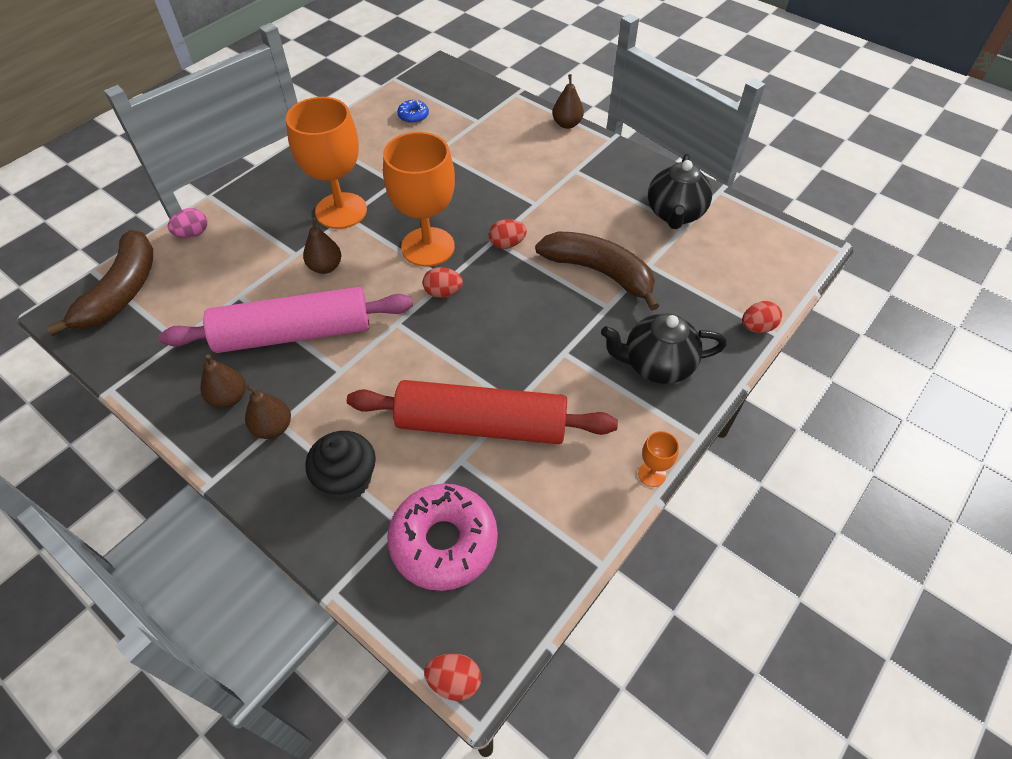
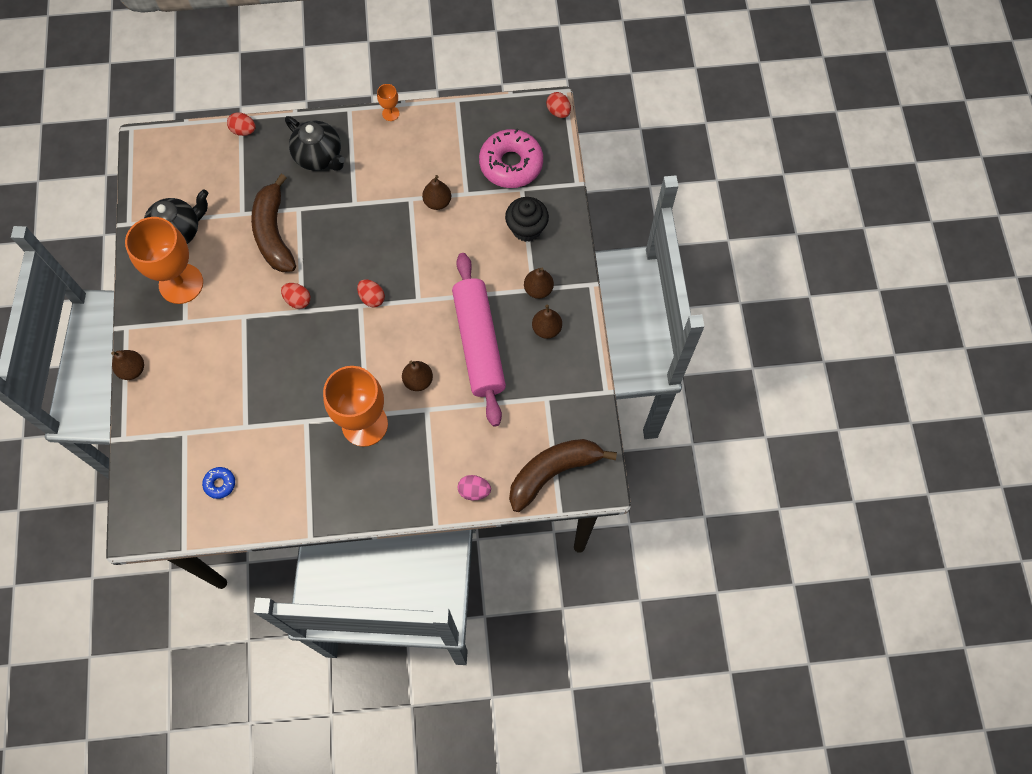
camera: 135 degrees left, 15 degrees up
pink rolling pin [159,287,413,353] -> pink rolling pin turned 45 degrees clockwise [452,253,506,427]
red rolling pin [347,380,618,444] -> brown pear [422,175,451,210]
orange goblet [383,132,455,267] -> orange goblet moved to [125,217,203,304]

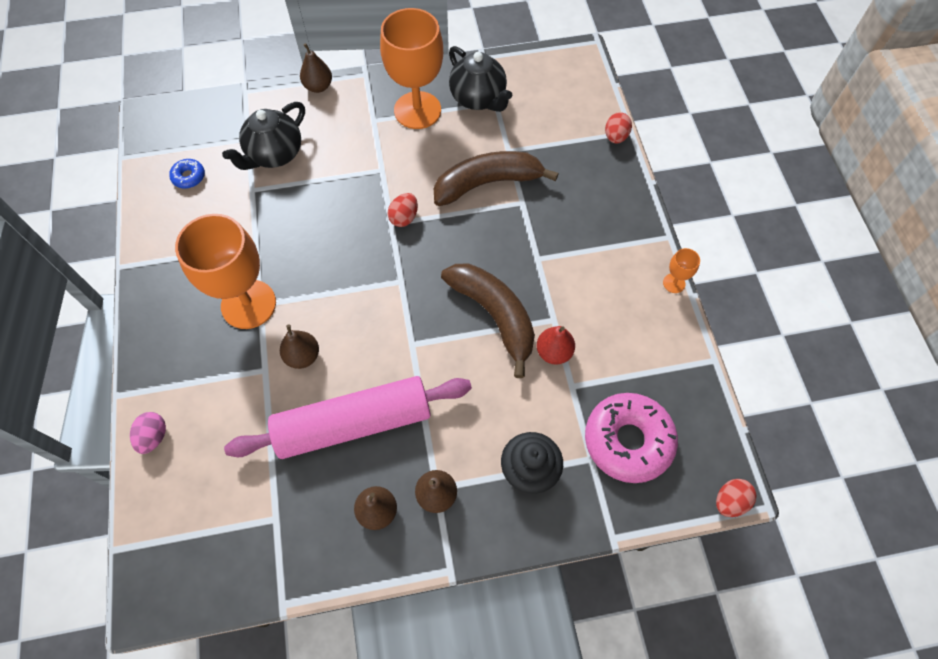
camera: 85 degrees right, 5 degrees down
black teapot [285,116,345,171] -> black teapot moved to [222,102,305,170]
red egg [357,279,385,307] -> none
brown pear [422,175,451,210] -> red pear [537,326,575,365]
brown banana [509,439,617,512] -> brown banana moved to [441,263,535,378]

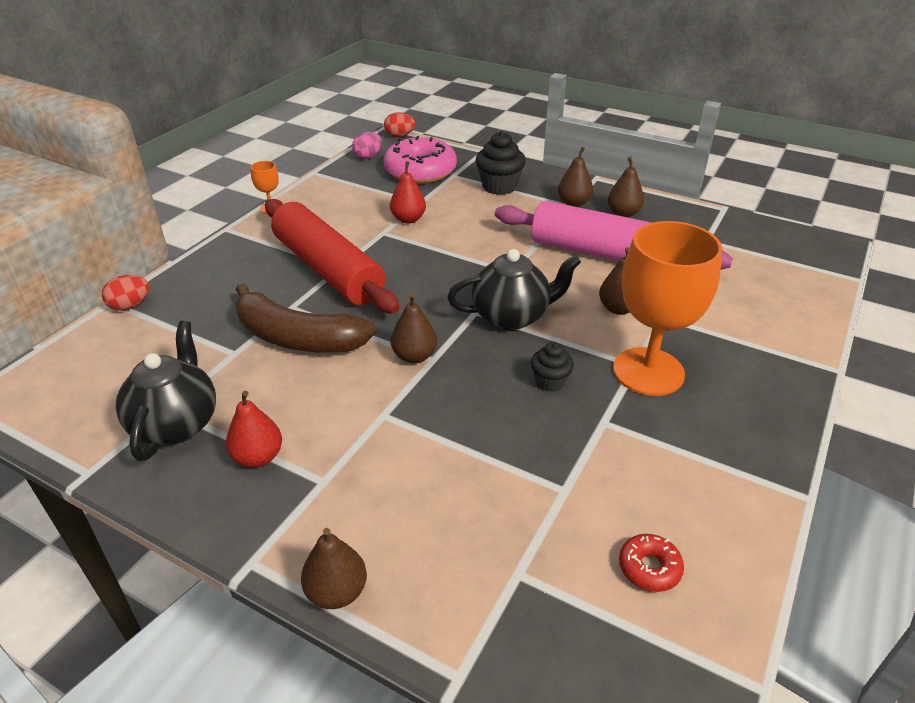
camera: 140 degrees left, 25 degrees down
pink egg [130,412,166,454] -> pink egg moved to [352,132,382,159]
blue donut [169,159,205,189] -> red donut [619,534,684,592]
black teapot [222,102,305,170] -> black teapot moved to [447,249,581,330]
orange goblet [380,8,443,129] -> red pear [226,391,282,468]
red egg [388,193,418,227] -> brown pear [391,293,437,363]
brown banana [441,263,535,378] -> none
none -> red rolling pin [265,199,400,314]
none -> black cupcake [531,342,574,392]

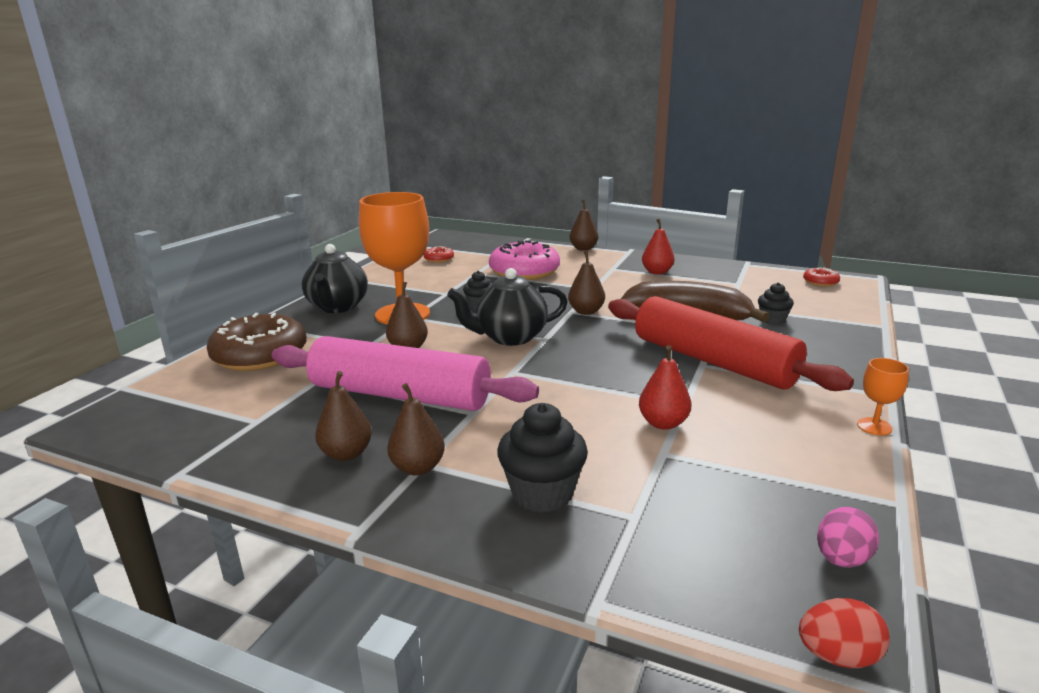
camera: 175 degrees right, 15 degrees down
red egg [102,275,149,311] -> none
black teapot [116,321,216,461] -> black teapot moved to [302,244,368,313]
pink donut [384,136,457,184] -> pink donut moved to [489,240,560,280]
none -> brown donut [207,313,307,371]
none -> black cupcake [758,283,794,325]
none -> red donut [803,267,840,287]

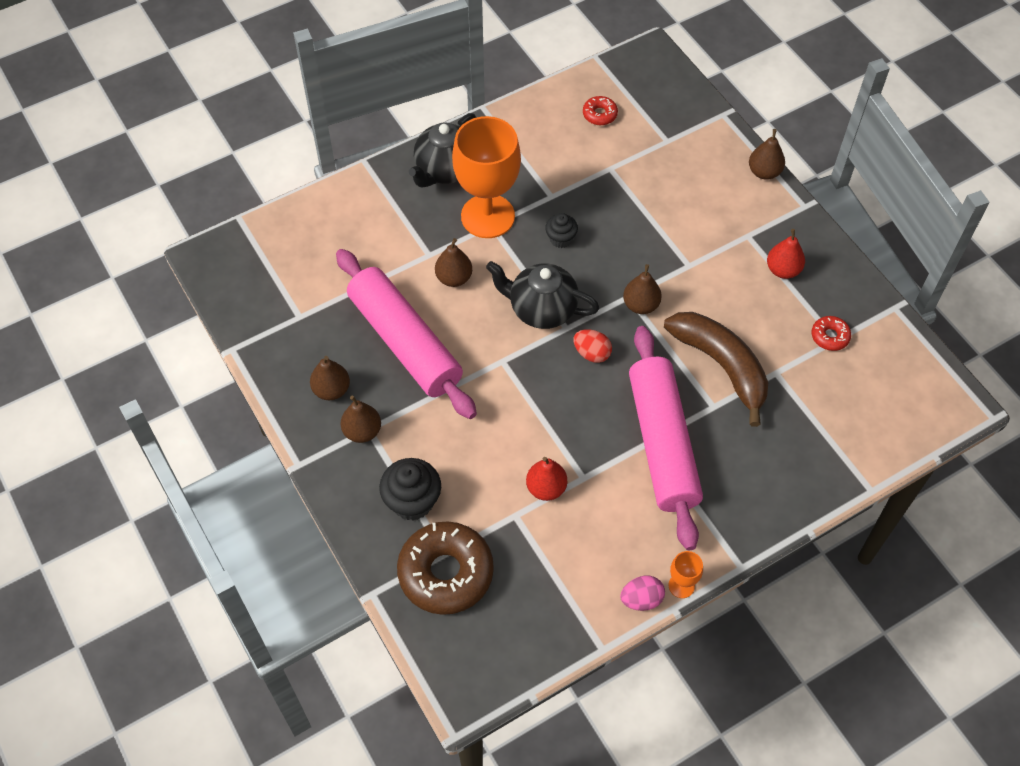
camera: 35 degrees right, 35 degrees up
brown donut [207,313,307,371] -> brown donut moved to [397,521,494,615]
pink donut [489,240,560,280] -> none
red rolling pin [608,296,854,391] -> pink rolling pin [629,326,703,550]
black cupcake [758,283,794,325] -> none
red egg [799,598,890,668] -> red egg moved to [574,329,612,363]
red donut [803,267,840,287] -> red donut moved to [811,316,851,351]
pink egg [817,507,879,568] -> pink egg moved to [620,576,665,611]

